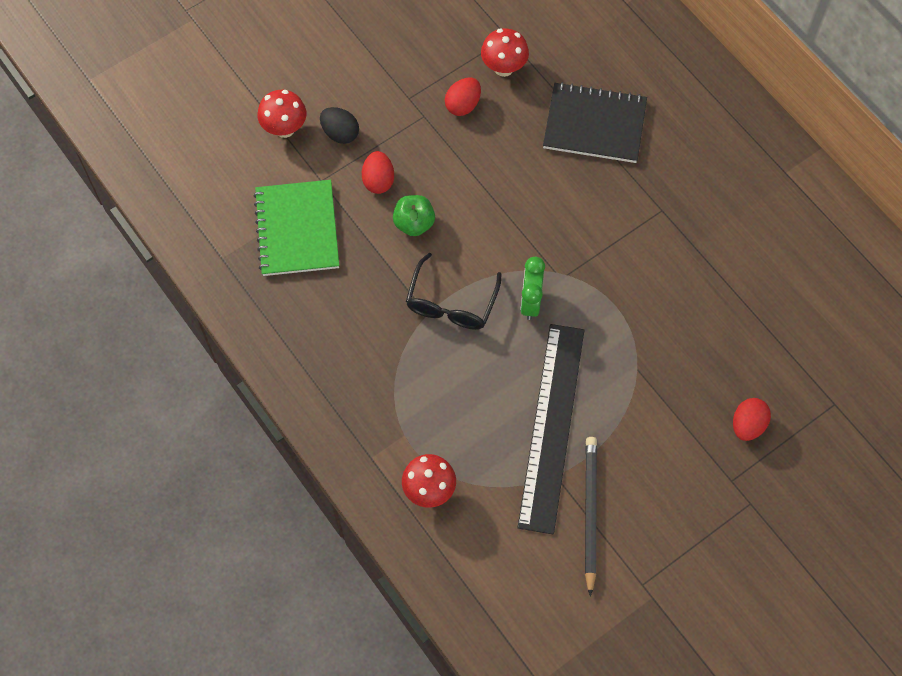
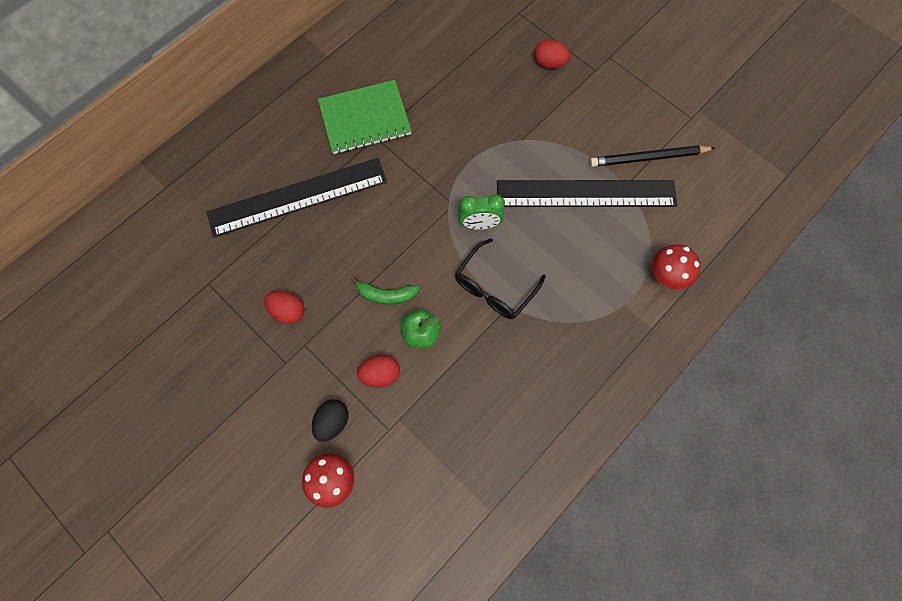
camera: 100 degrees left, 5 degrees up
green notebook [254,180,339,276] -> green notebook moved to [318,80,412,154]
black glasses [406,253,502,330] -> black glasses turned 120 degrees clockwise [455,238,546,319]
red mushroom [481,28,529,77] -> none
black notebook [543,82,647,163] -> black ruler [207,158,387,237]
none -> green banana [351,277,419,304]

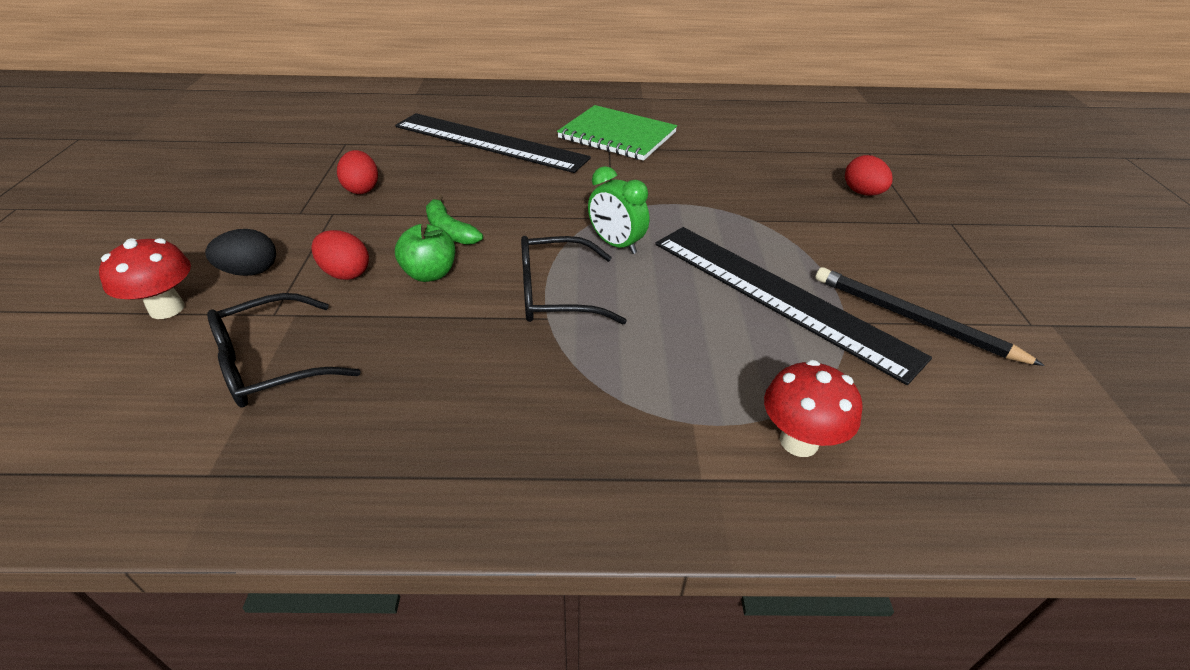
camera: 45 degrees right, 30 degrees down
none -> black glasses [207,293,360,408]

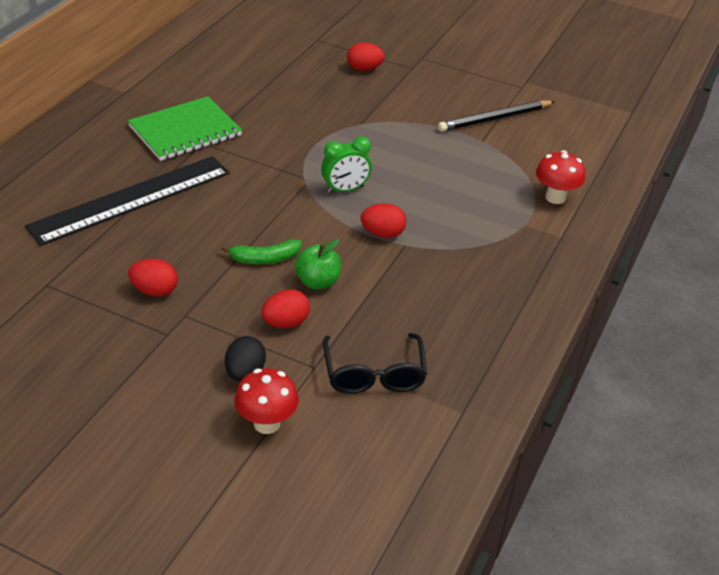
camera: 65 degrees left, 0 degrees up
black glasses [521,236,627,324] -> red egg [361,203,406,238]
black ruler [655,227,932,385] -> none

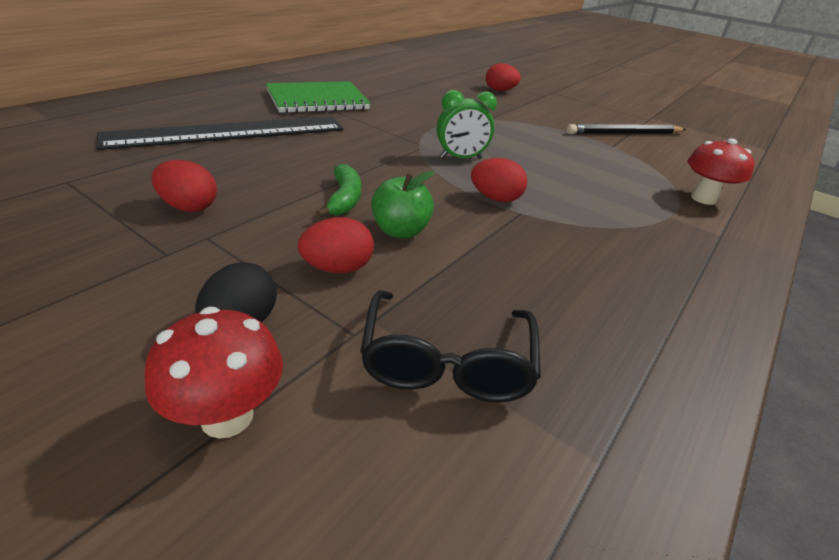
camera: 10 degrees right, 5 degrees down
green banana [221,239,302,264] -> green banana turned 90 degrees counterclockwise [316,164,361,218]

